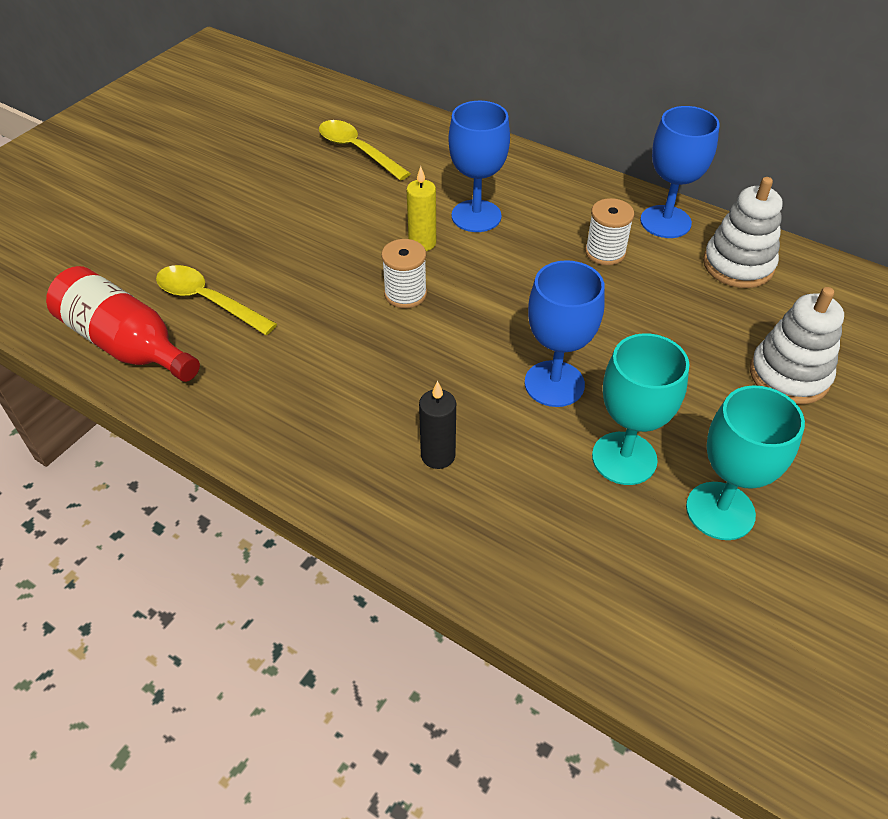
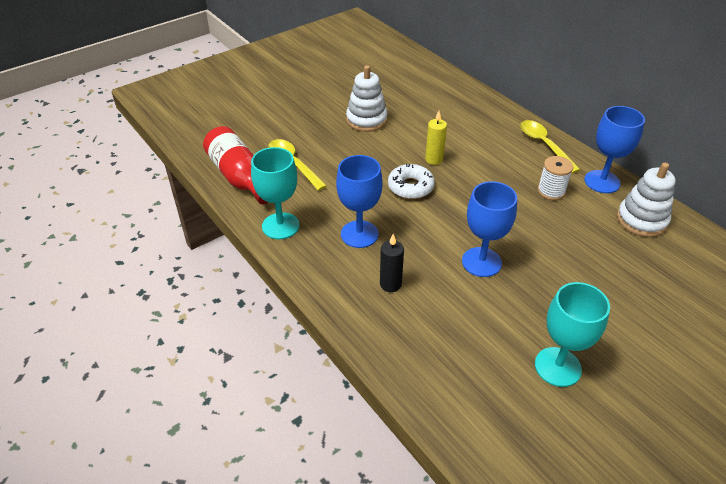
camera: 20 degrees right, 5 degrees down
yellow spoon [319,120,411,180] -> yellow spoon moved to [520,120,581,173]
white spool [381,239,427,308] -> white donut [388,164,435,199]
blue goblet [448,101,510,232] -> blue goblet moved to [336,155,383,248]
turquoise goblet [592,333,690,485] -> turquoise goblet moved to [251,147,299,239]
white stacking toy [750,287,844,405] -> white stacking toy moved to [346,65,388,132]

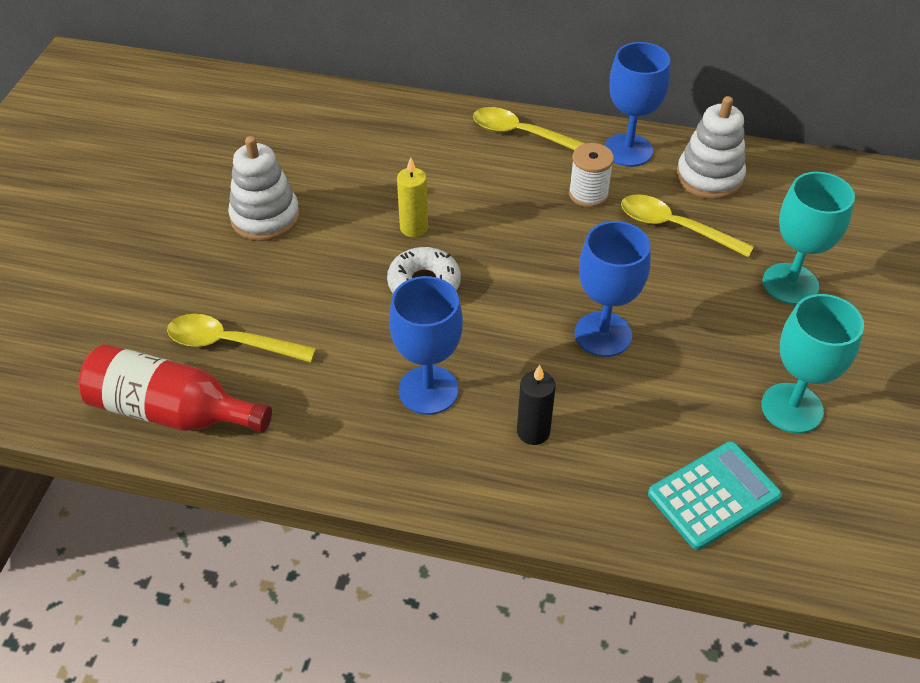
camera: 40 degrees left, 5 degrees up
turquoise goblet [251,147,299,239] -> turquoise goblet moved to [763,172,855,305]
none -> yellow spoon [621,194,754,257]
none -> turquoise calculator [648,441,782,550]

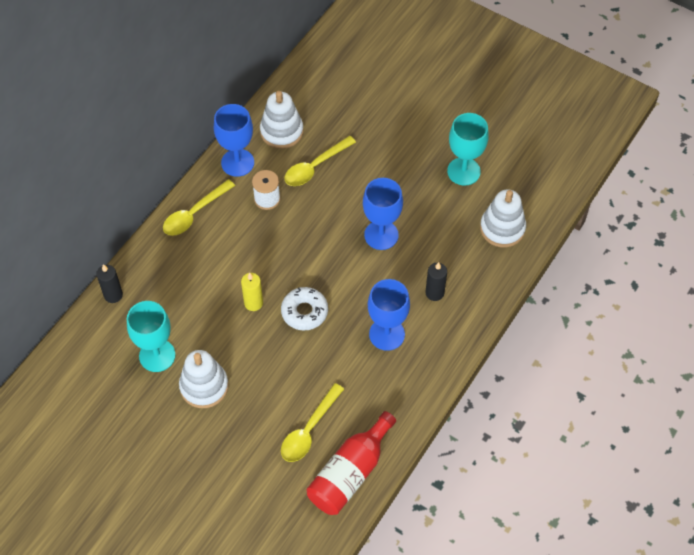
camera: 70 degrees left, 10 degrees up
turquoise calculator [648,441,782,550] -> white stacking toy [480,190,526,247]
turquoise goblet [763,172,855,305] -> turquoise goblet moved to [127,301,175,372]
none -> black candle [96,264,123,303]

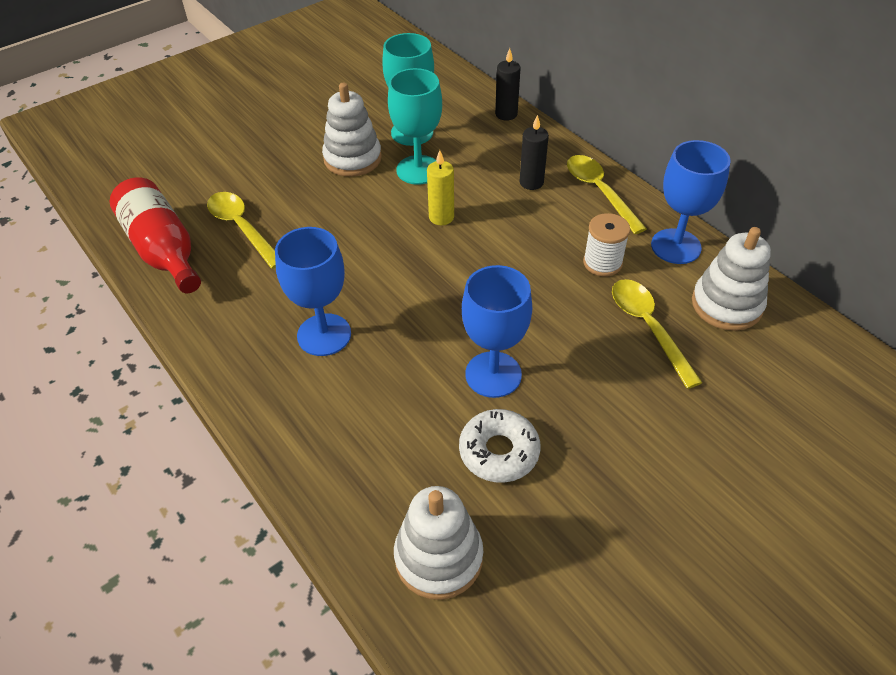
camera: 110 degrees right, 10 degrees down
white donut [281,287,328,330] -> white donut moved to [459,409,541,483]
black candle [425,262,447,301] -> black candle moved to [519,115,549,190]
turquoise goblet [447,113,489,186] -> turquoise goblet moved to [388,68,442,185]

